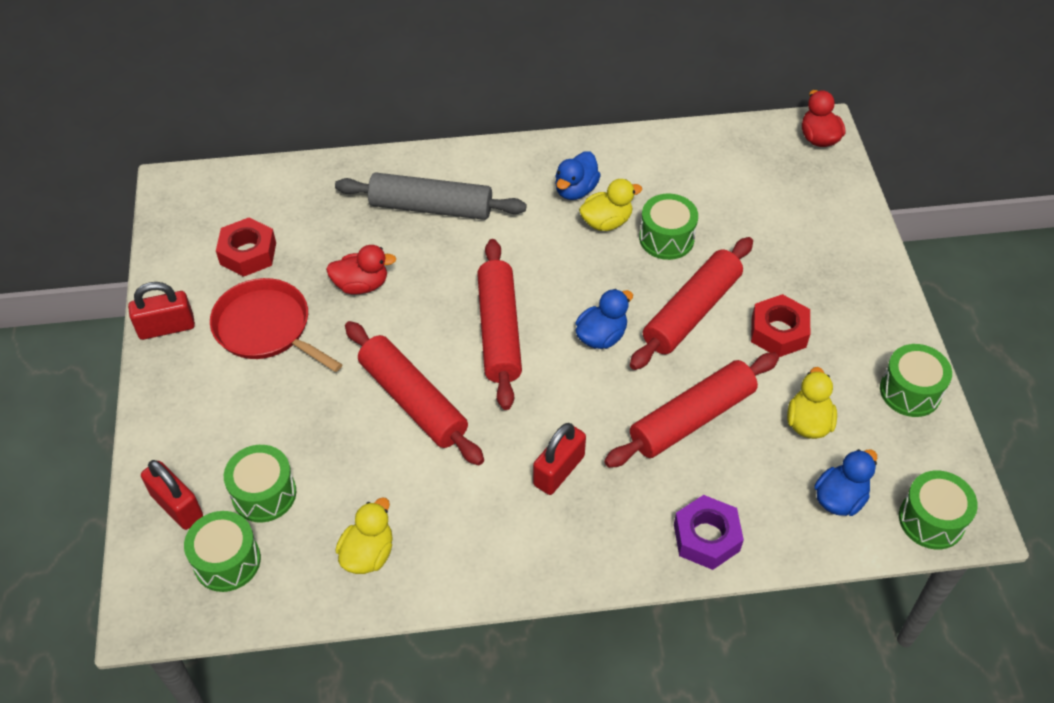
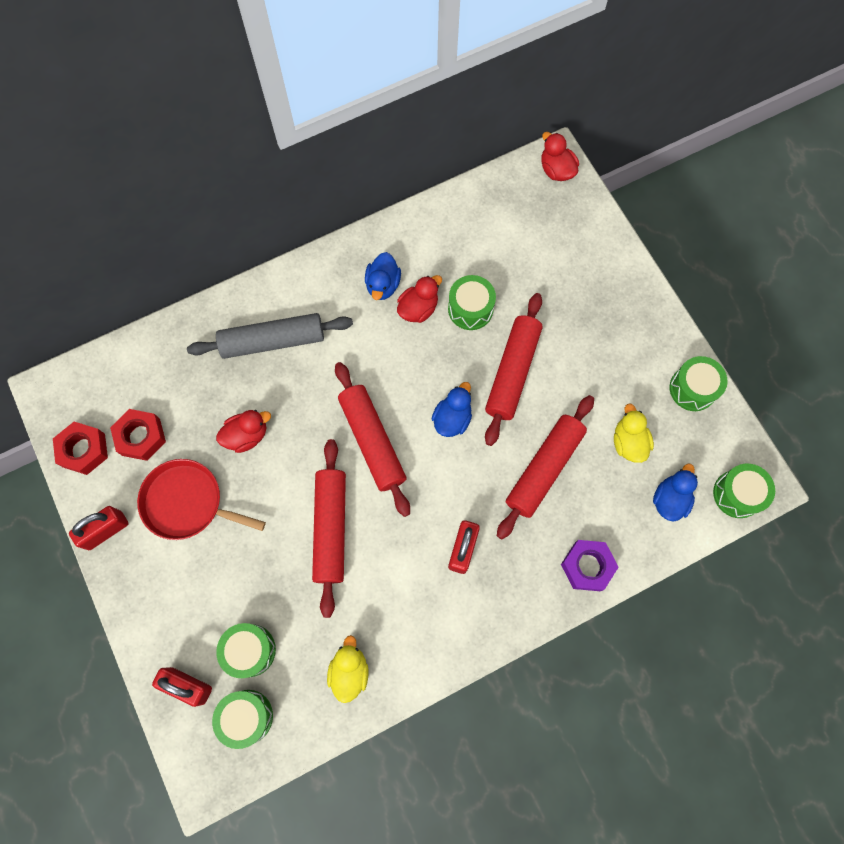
camera: 20 degrees left, 20 degrees up
red rolling pin [345,321,484,466] -> red rolling pin turned 60 degrees clockwise [312,439,346,618]
yellow duck [579,179,642,231] -> red duck [397,275,442,323]
red nut [751,294,810,357] -> red nut moved to [53,422,108,475]

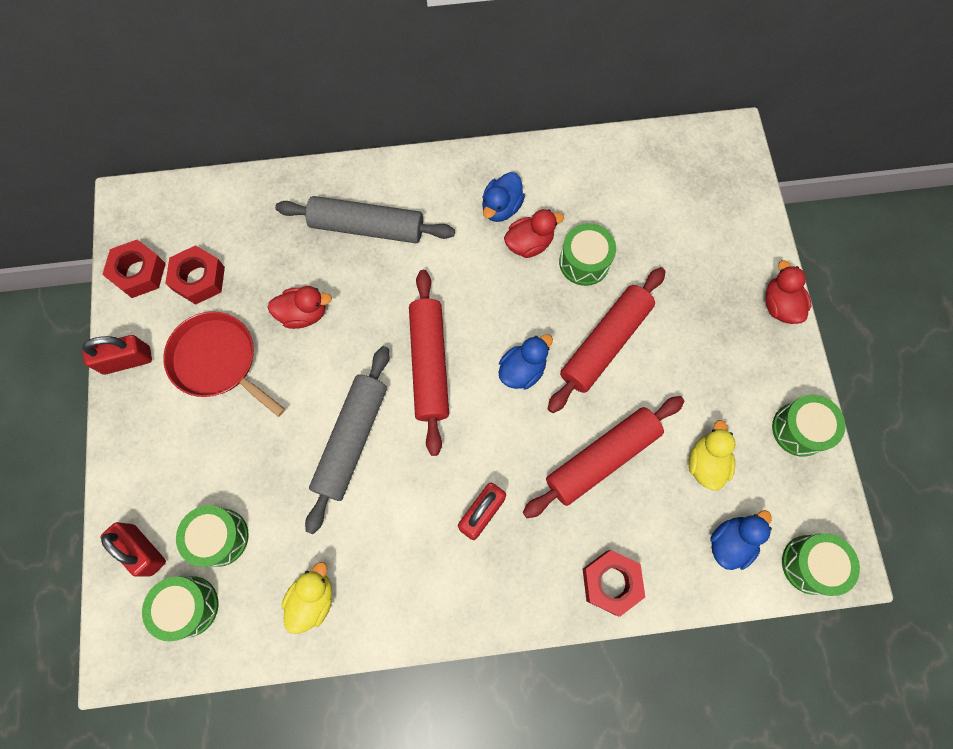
camera: 20 degrees right, 0 degrees up
red rolling pin [312,439,346,618] -> grey rolling pin [305,346,390,534]
red duck [541,132,579,181] -> red duck moved to [765,260,811,324]
purple nut [561,540,619,591] -> red nut [583,550,645,617]

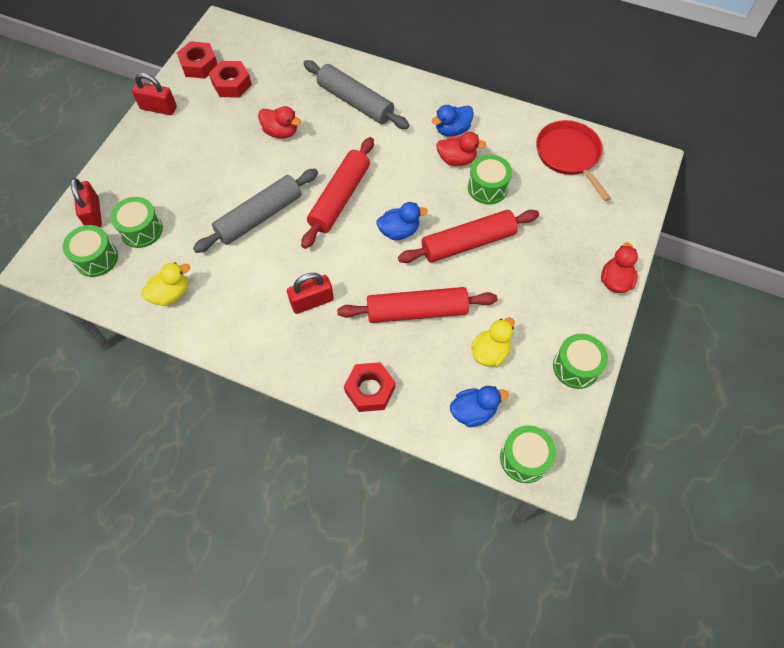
camera: 30 degrees right, 10 degrees down
red pan [163,311,285,417] -> red pan moved to [536,120,611,201]

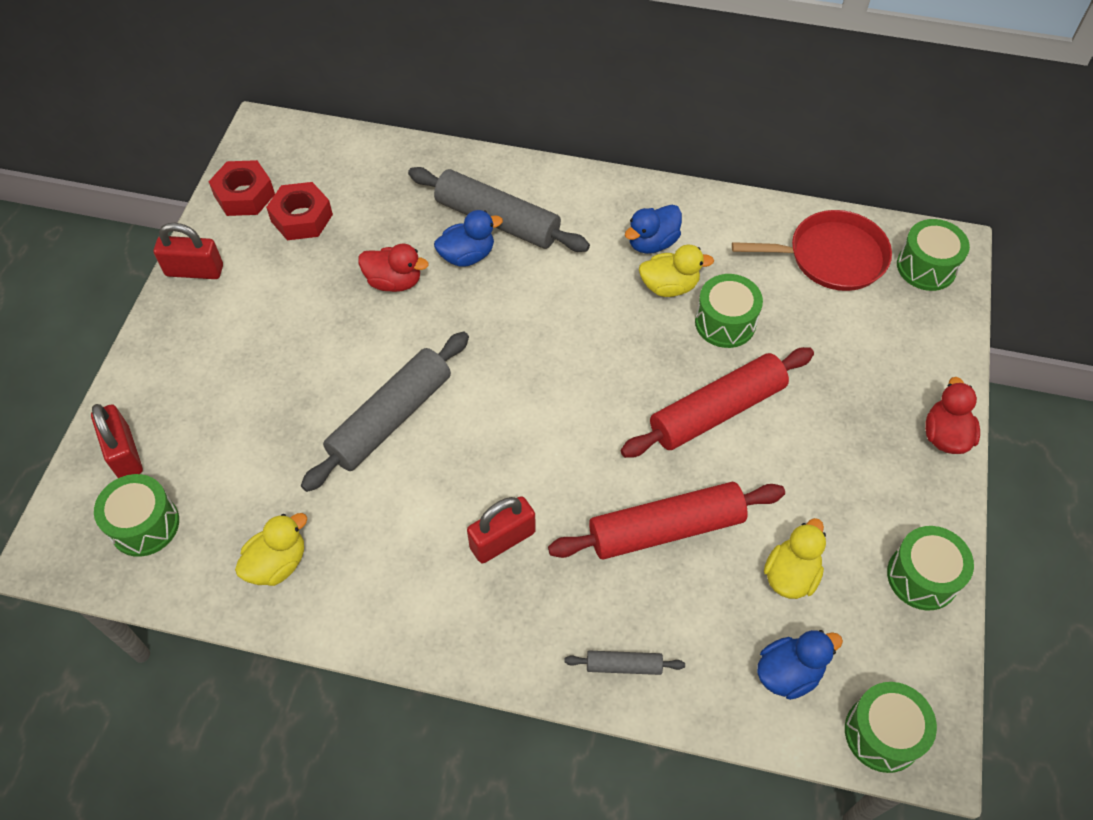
camera: 10 degrees left, 5 degrees down
green drum [110,197,163,248] -> green drum moved to [897,219,970,291]
red rolling pin [301,137,374,249] -> none
red nut [344,362,395,412] -> grey rolling pin [564,651,685,675]
blue duck [376,202,428,240] -> blue duck moved to [434,210,503,267]
red duck [436,132,486,166] -> yellow duck [639,245,714,297]
red pan [536,120,611,201] -> red pan turned 120 degrees clockwise [732,210,892,291]

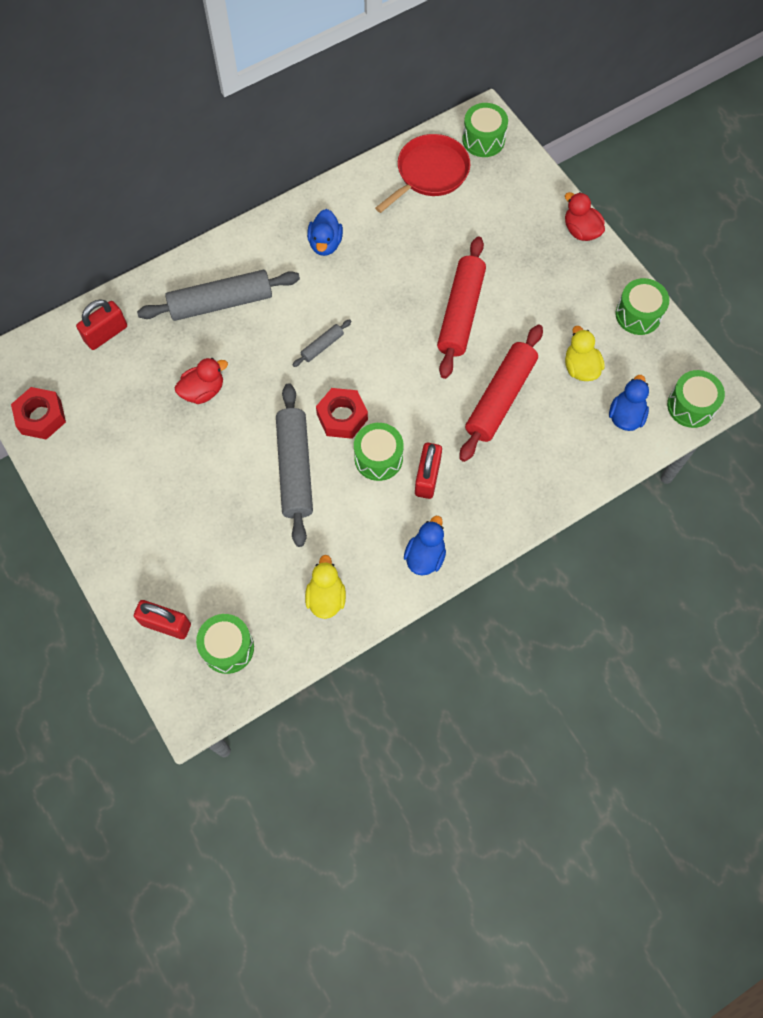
camera: 45 degrees left, 10 degrees up
red padlock [154,223,223,279] -> red padlock moved to [76,299,127,350]
red nut [266,182,333,240] -> red nut moved to [316,388,368,439]
blue duck [434,210,503,267] -> blue duck moved to [404,516,446,576]
grey rolling pin [564,651,685,675] -> grey rolling pin moved to [293,320,351,367]
yellow duck [639,245,714,297] -> none
green drum [695,274,763,348] -> green drum moved to [354,423,404,481]

